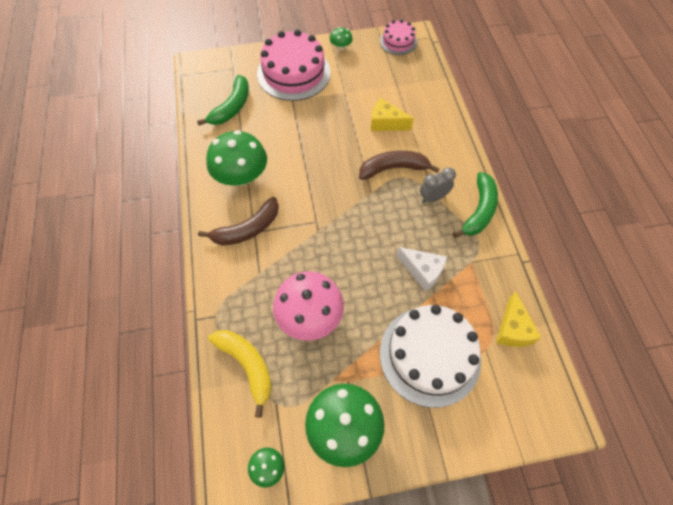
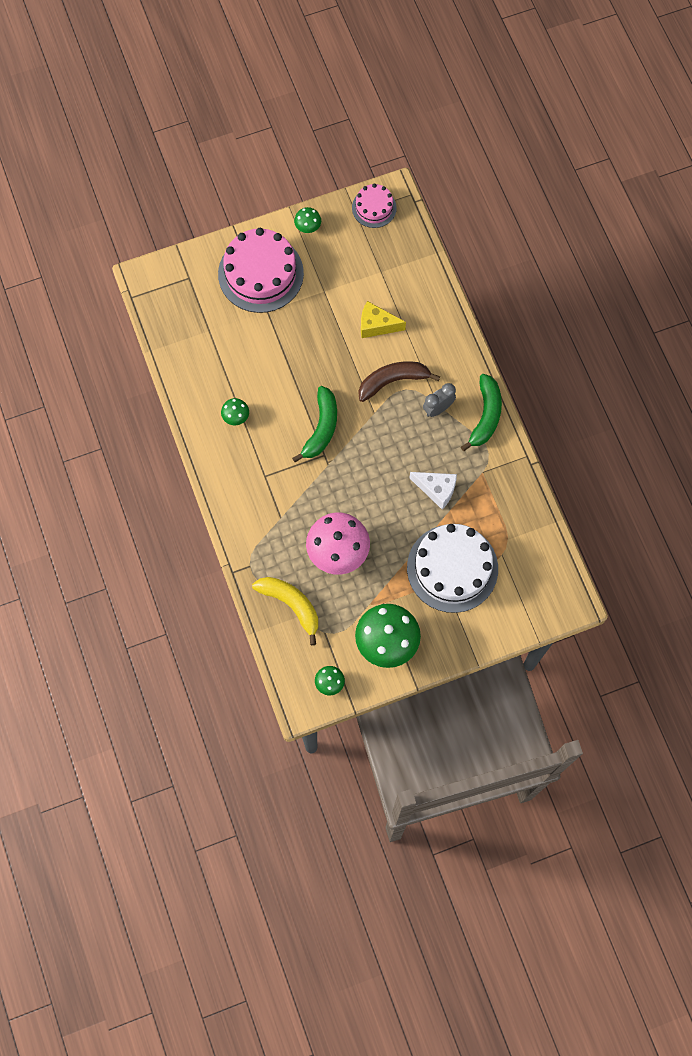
camera: 10 degrees left, 10 degrees up
green banana [197,75,249,126] -> green banana moved to [292,386,337,462]
brown banana [198,197,279,245] -> none
green mushroom [206,130,267,186] -> green mushroom [221,398,249,425], size x0.46
yellow cheese [496,291,541,347] -> none

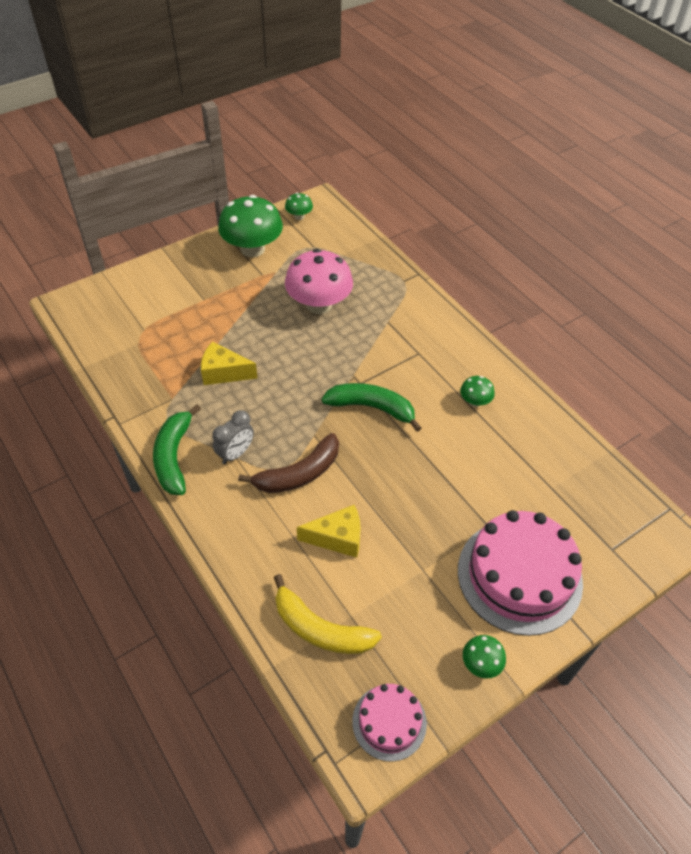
camera: 165 degrees right, 20 degrees down
yellow banana [252,577,318,645] -> yellow banana moved to [274,574,382,654]
green banana [292,386,337,462] -> green banana turned 105 degrees clockwise [322,383,422,432]
white cake [407,524,498,613] -> none
white cheese [410,472,457,510] -> yellow cheese [201,341,257,385]

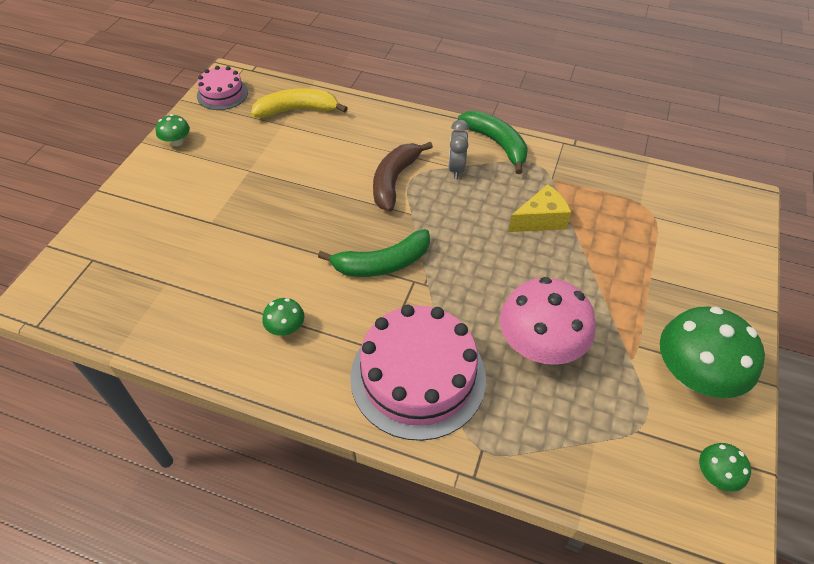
camera: 145 degrees right, 0 degrees up
yellow cheese [297,505,361,558] -> none
pink cake [458,510,583,636] -> pink cake moved to [350,305,486,441]

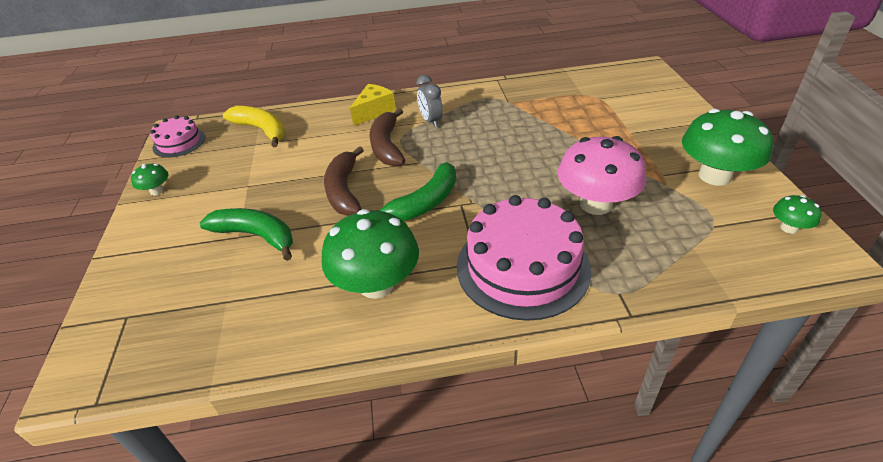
camera: 25 degrees left, 10 degrees down
yellow banana [251,88,348,118] -> yellow banana turned 75 degrees clockwise [223,106,285,147]
green mushroom [262,298,305,336] -> green mushroom [322,209,419,299], size x2.17
green banana [458,111,528,174] -> green banana moved to [200,208,293,261]
yellow cheese [508,184,571,232] -> yellow cheese moved to [350,84,396,126]
none -> brown banana [324,146,364,216]

